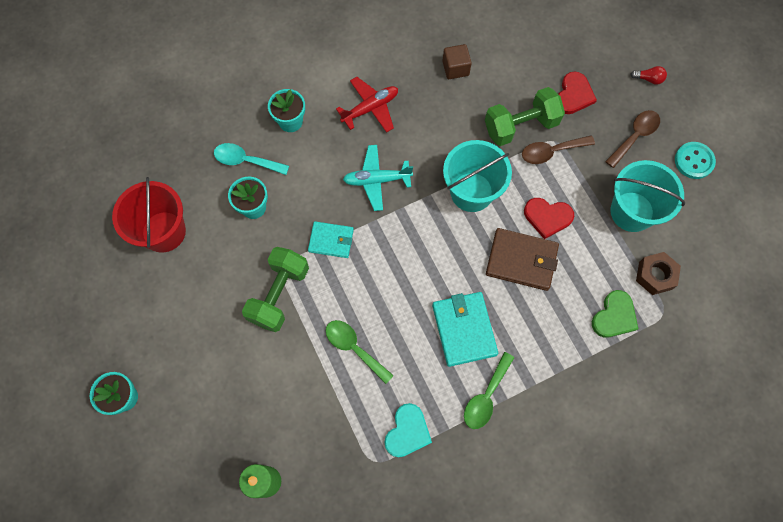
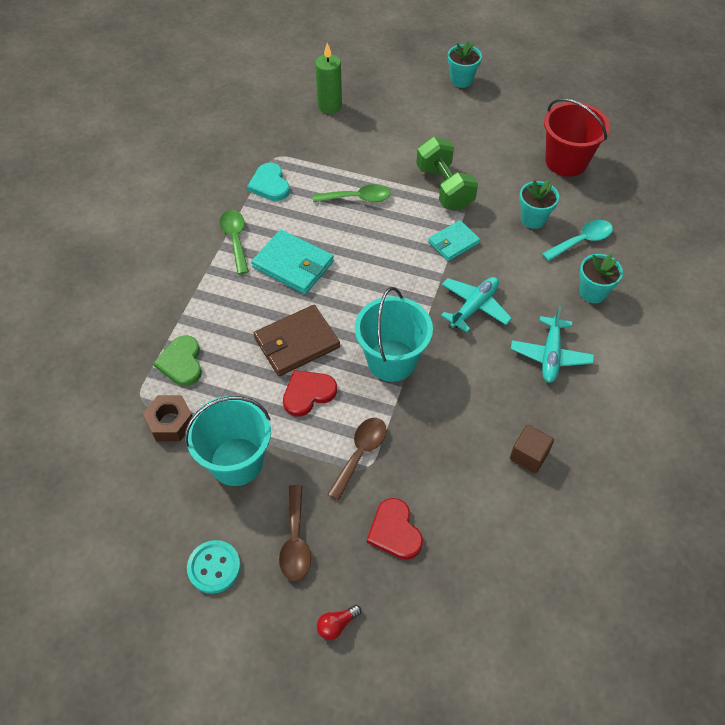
camera: 135 degrees right, 15 degrees down
red plane [336,77,398,133] -> turquoise plane [511,306,594,383]
green dumbbell [485,87,565,146] -> none

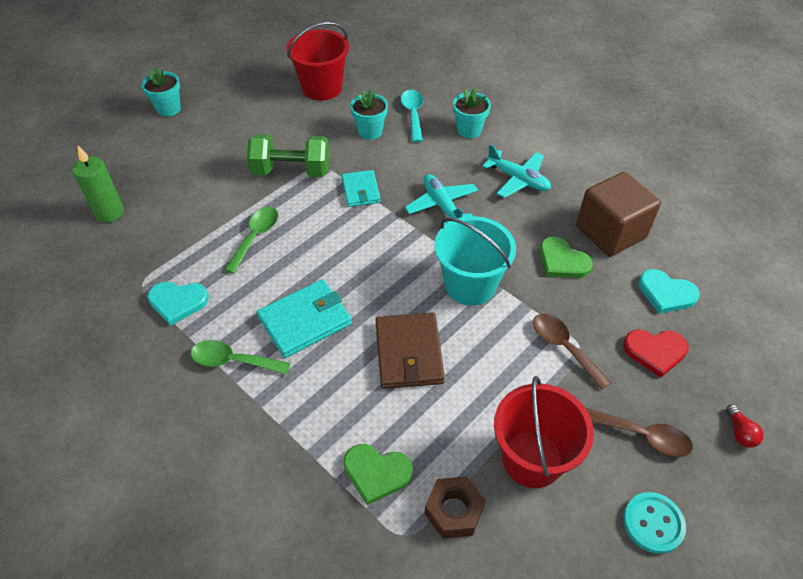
camera: 65 degrees left, 5 degrees down
turquoise bucket [184,396,271,486] -> red bucket [494,376,594,488]
red heart [283,370,337,417] -> none
brown cube [510,425,554,473] -> brown cube [576,172,661,256], size x1.91
none -> green heart [540,236,593,278]
none -> turquoise heart [638,269,700,314]

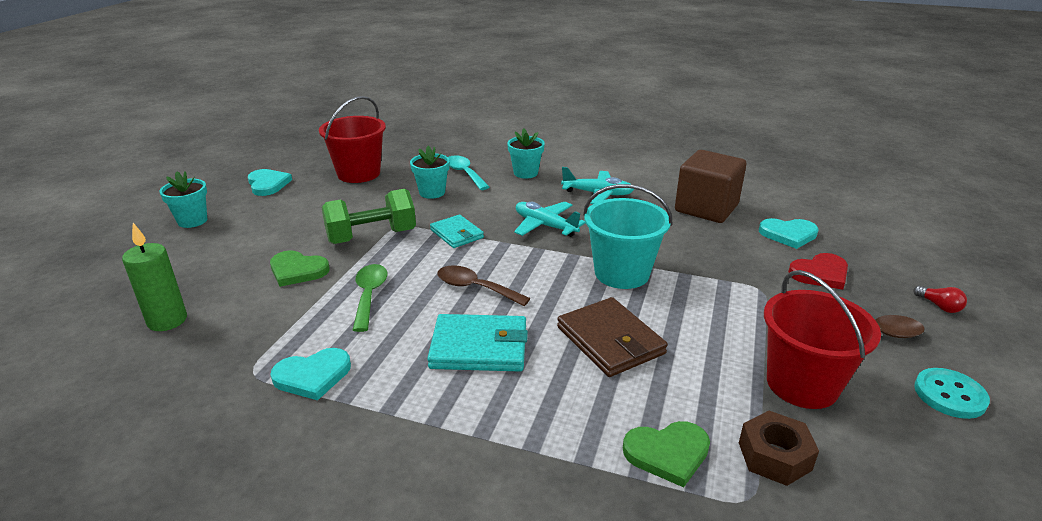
camera: 25 degrees left, 20 degrees down
green spoon [191,340,290,375] -> none
turquoise wallet [257,279,352,358] -> turquoise wallet turned 60 degrees clockwise [427,314,528,372]
brown spoon [533,314,611,390] -> brown spoon moved to [437,265,531,306]
green heart [540,236,593,278] -> green heart moved to [270,250,330,287]
none -> turquoise heart [248,169,292,196]

